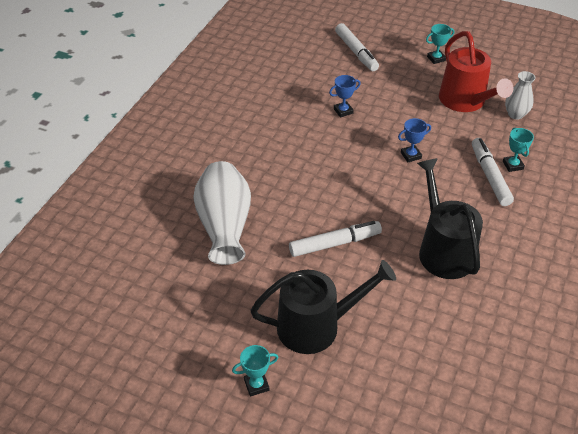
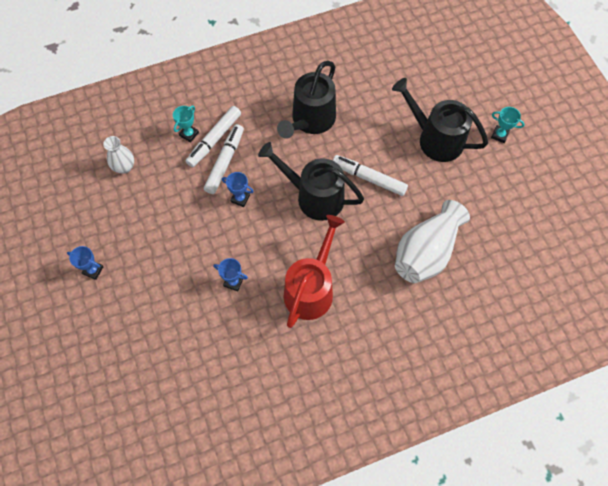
camera: 135 degrees left, 20 degrees up
white marker [335,23,379,71] -> white marker moved to [204,124,244,194]
turquoise trophy [426,24,454,64] -> blue trophy [67,246,104,280]
red watering can [439,31,514,112] -> red watering can moved to [283,215,345,328]
none -> black watering can [258,142,364,221]

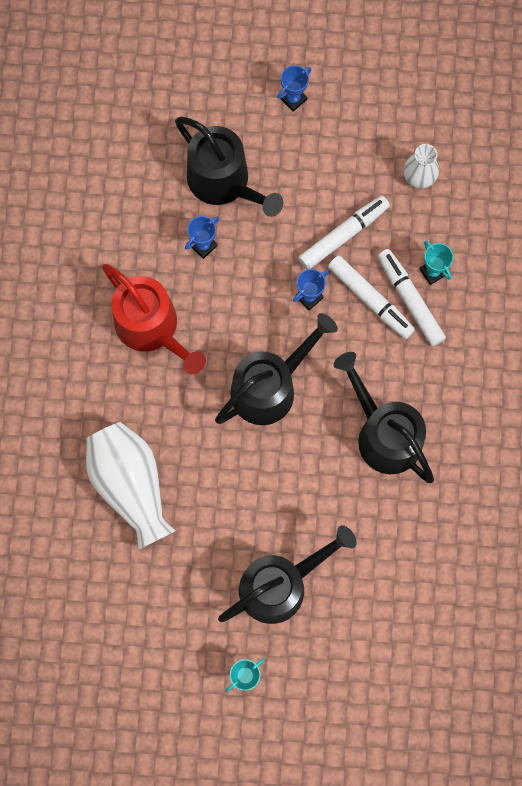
camera: 115 degrees right, 10 degrees up
white marker [333,155,408,196] -> white marker moved to [298,195,390,270]
none -> black watering can [175,117,283,217]

